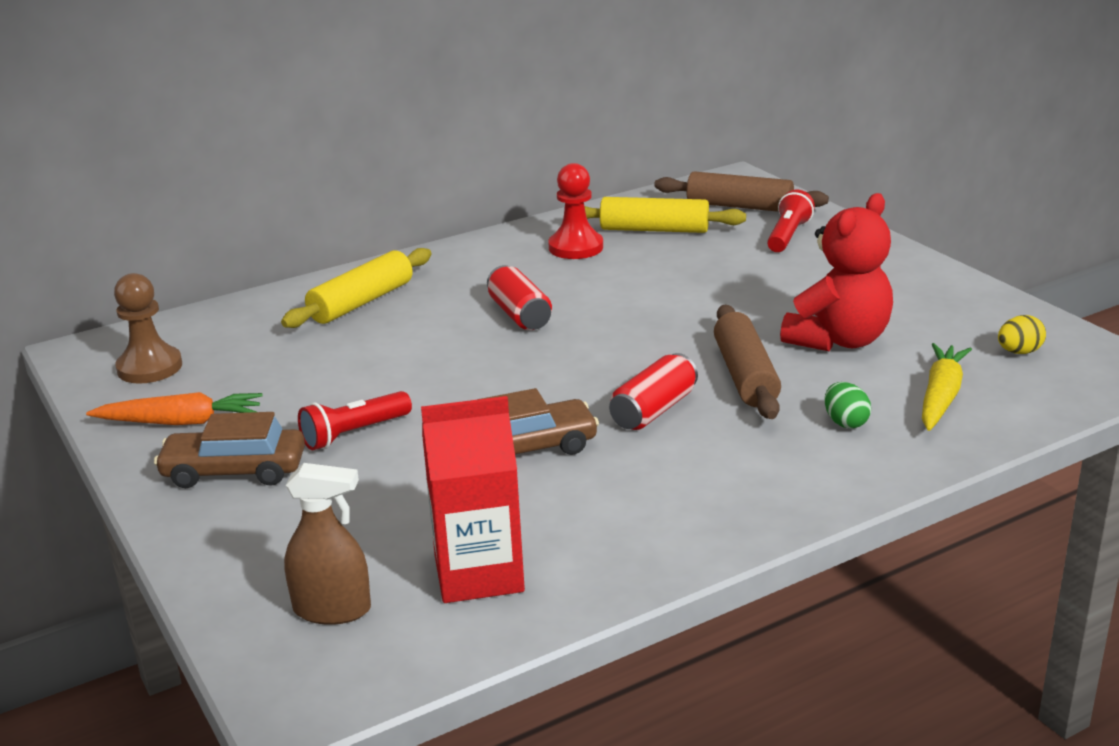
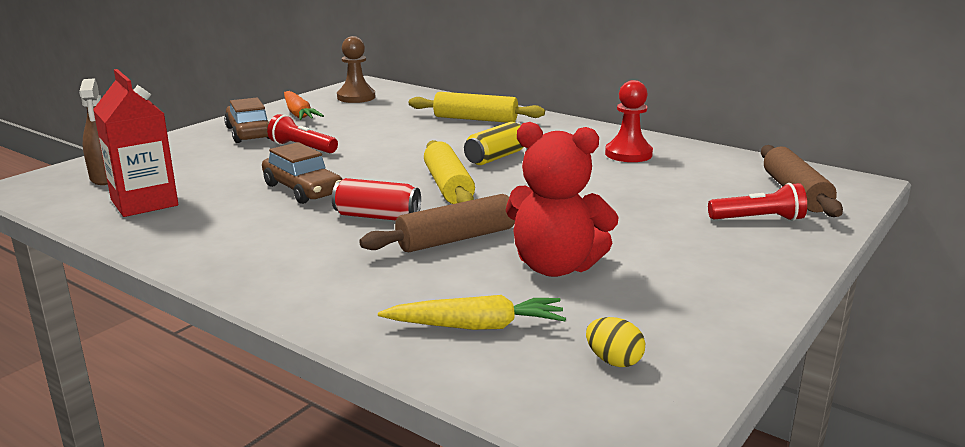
camera: 65 degrees right, 5 degrees down
red can [487,265,552,330] -> yellow can [464,122,523,165]
yellow rolling pin [584,197,746,233] -> yellow rolling pin moved to [424,140,475,204]
green egg [824,382,871,429] -> none

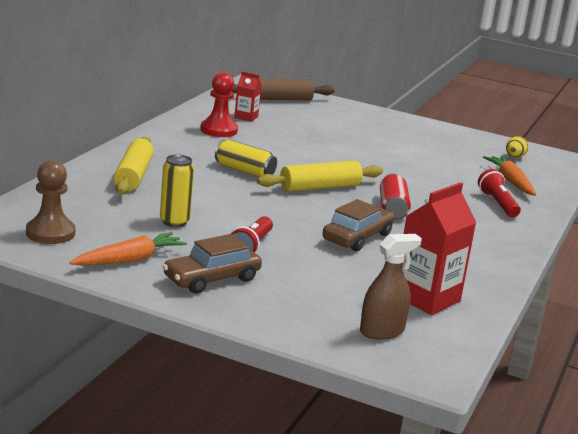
camera: 105 degrees left, 0 degrees up
brown rolling pin [359,194,515,252] -> none
yellow carrot [378,295,566,330] -> orange carrot [483,156,536,196]
red teddy bear [505,122,619,277] -> none
red flashlight [708,183,807,221] -> red flashlight moved to [478,169,521,217]
none -> yellow can [160,154,194,227]
none -> red carton [234,71,261,122]

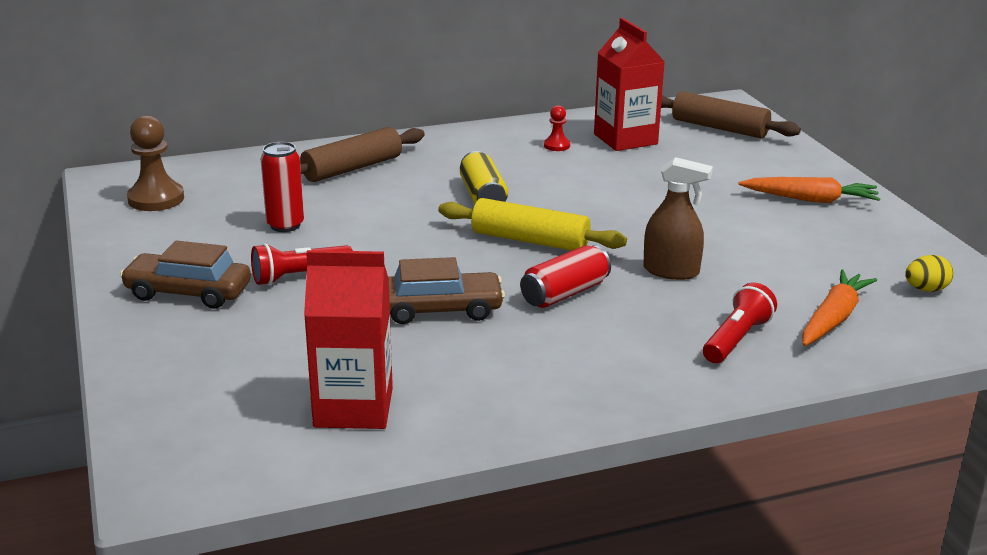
camera: 50 degrees right, 5 degrees up
orange carrot [70,232,187,265] -> orange carrot moved to [738,177,880,203]
yellow rolling pin [114,137,154,195] -> brown rolling pin [300,127,425,182]
yellow can [160,154,194,227] -> red can [261,142,304,232]
red pawn [200,72,238,137] -> red pawn [544,105,570,151], size x0.53
red carton [234,71,261,122] -> red carton [594,18,665,151], size x1.87
brown spray bottle [360,234,422,340] -> brown spray bottle moved to [643,157,713,280]

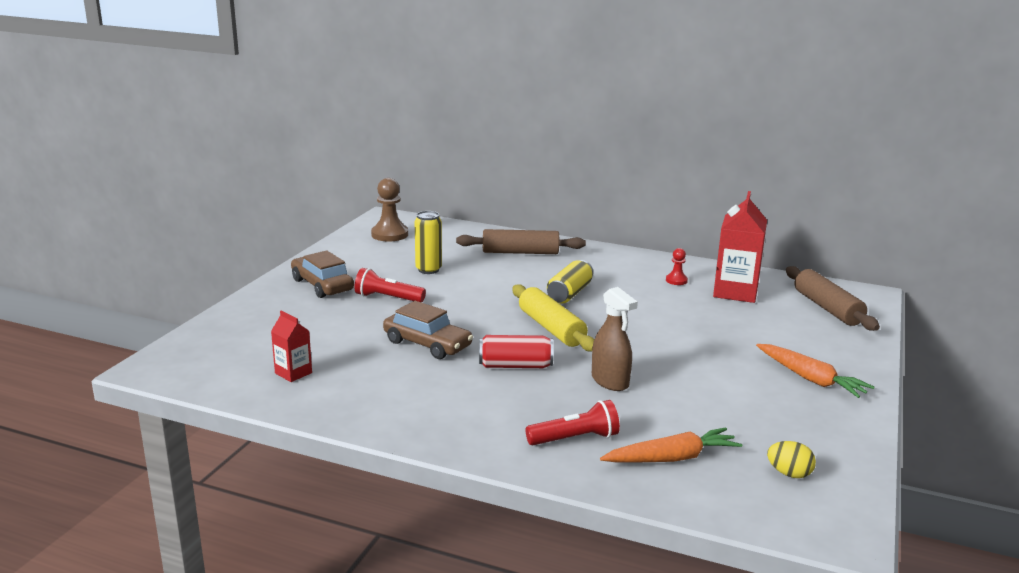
camera: 40 degrees right, 5 degrees down
red can [261,142,304,232] -> yellow can [415,211,442,274]
red carton [304,250,393,429] -> red carton [271,310,312,382], size x0.54

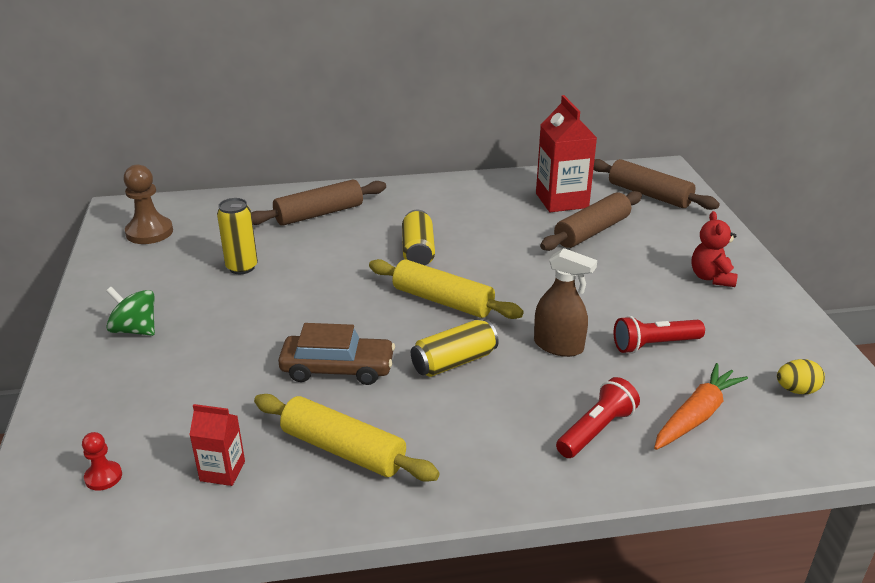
camera: 30 degrees left, 10 degrees up
brown car [291,250,354,298] -> green spinning top [106,287,155,336]
red flashlight [354,268,426,302] -> red flashlight moved to [613,316,705,354]
red can [479,335,553,368] -> yellow can [411,320,499,377]
red pawn [666,248,688,285] -> red pawn moved to [82,432,122,491]
orange carrot [756,344,874,398] -> red teddy bear [692,211,738,287]
none -> yellow rolling pin [254,394,440,482]
none -> brown rolling pin [540,191,642,251]

